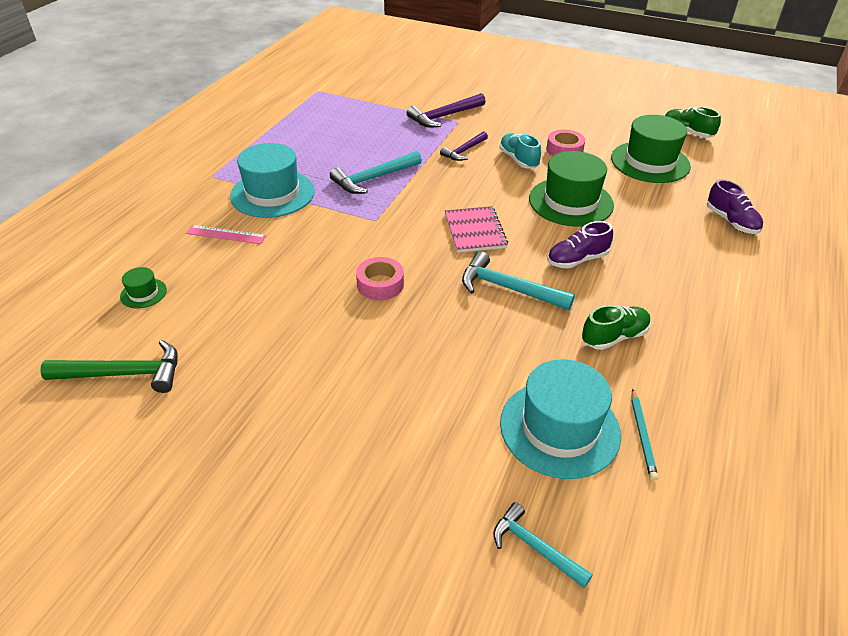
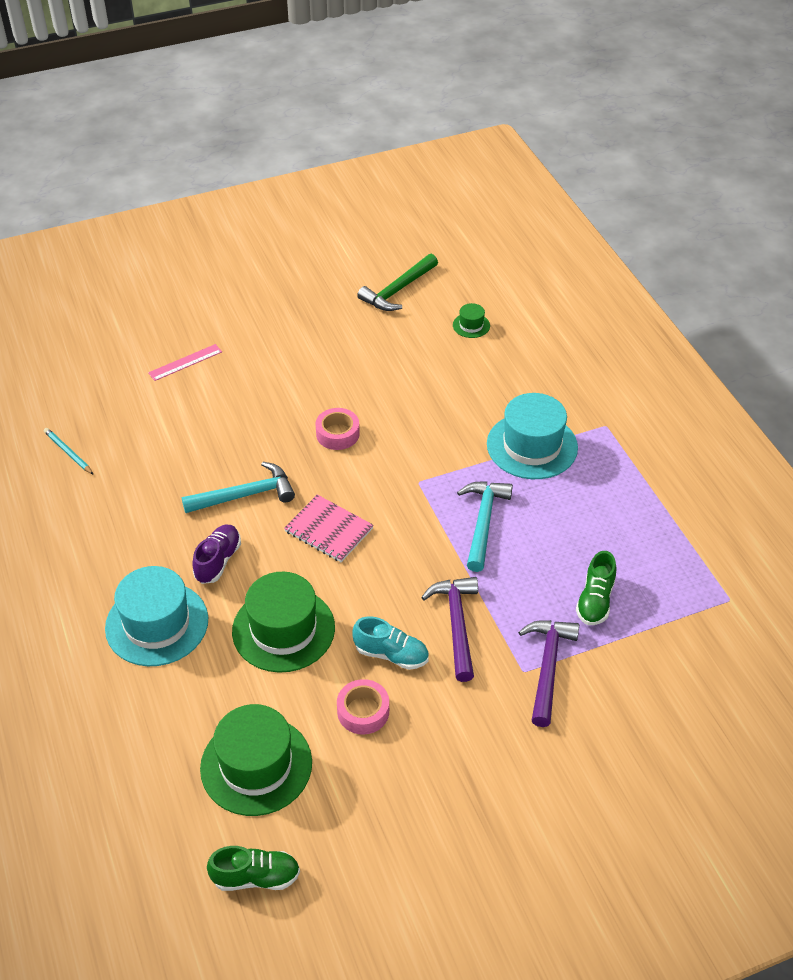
camera: 135 degrees right, 5 degrees up
pink ruler [186,225,266,244] -> pink ruler moved to [148,344,222,381]
purple hammer [440,131,488,161] -> purple hammer [421,577,478,682], size x1.54
turquoise hammer [493,502,593,588] -> none
turquoise hat [500,359,621,479] -> turquoise hat moved to [105,566,208,666]
green shoe [582,305,651,350] -> green shoe moved to [576,551,616,625]
purple shoe [707,179,763,234] -> none

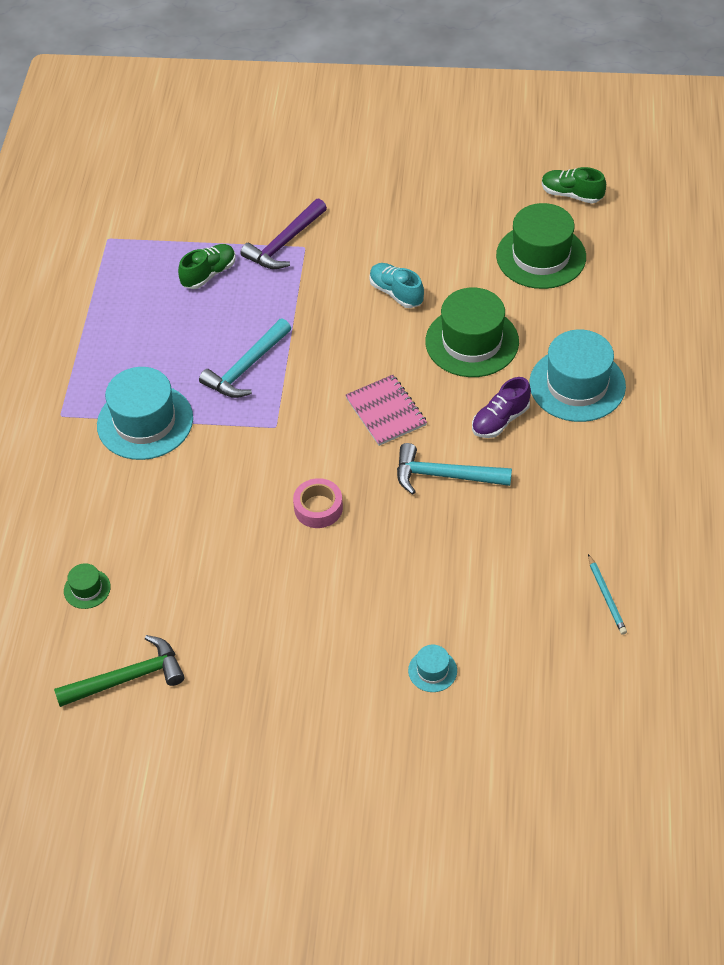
camera: 150 degrees left, 5 degrees up
pink ruler [148,344,222,381] -> turquoise hat [408,644,457,692]
pink tape [337,679,389,734] -> none
purple hammer [421,577,478,682] -> none

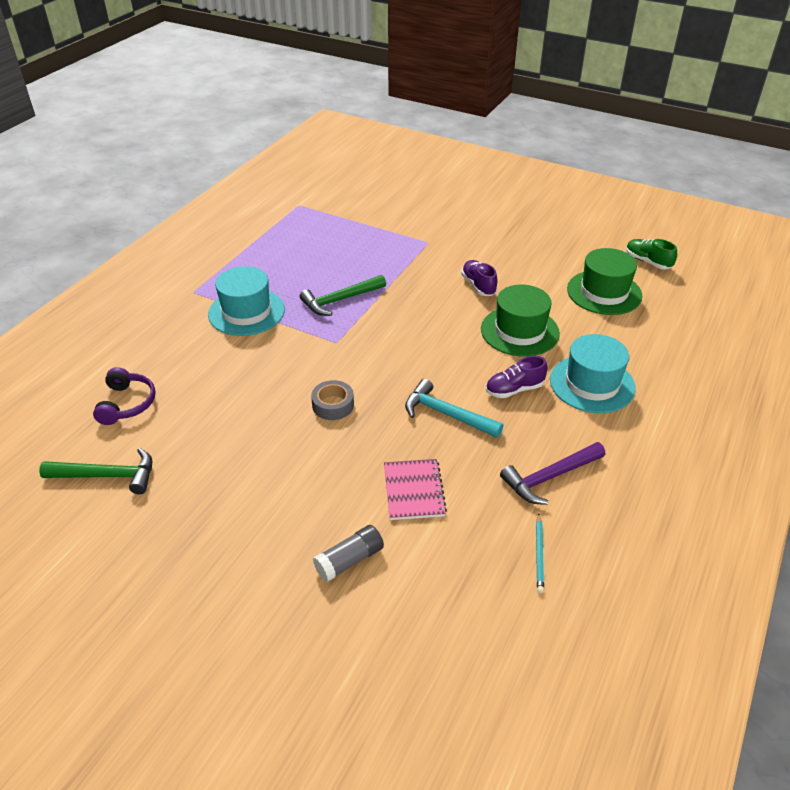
camera: 20 degrees right, 10 degrees down
green hat [64,563,111,609] -> purple headphones [93,367,155,425]
green shoe [178,244,236,289] -> none
turquoise hammer [199,318,291,398] -> green hammer [300,275,386,316]
purple hammer [240,198,327,269] -> purple hammer moved to [500,442,605,505]
pink tape [293,478,343,528] -> grey tape [311,380,354,420]
pink notebook [345,375,427,446] -> pink notebook moved to [384,459,447,520]
turquoise shoe [369,263,424,308] -> purple shoe [461,260,497,296]
turquoise hat [408,644,457,692] -> grey glue stick [313,525,384,582]

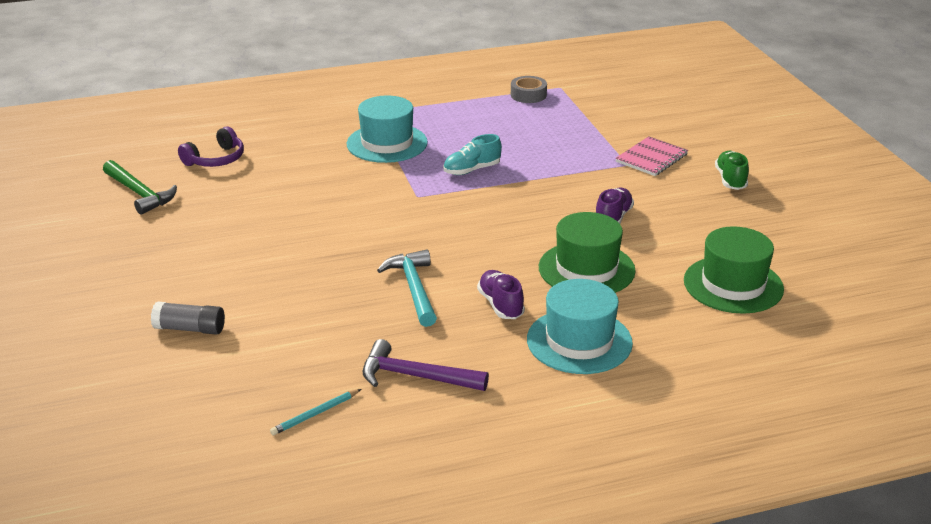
camera: 45 degrees right, 10 degrees down
green hammer [300,275,386,316] -> turquoise shoe [443,134,502,175]
grey tape [311,380,354,420] -> grey tape moved to [511,76,547,103]
pink notebook [384,459,447,520] -> pink notebook moved to [615,136,688,176]
purple shoe [486,356,548,398] -> purple shoe turned 45 degrees clockwise [477,270,525,319]
green shoe [626,239,677,269] -> green shoe moved to [715,151,749,190]

